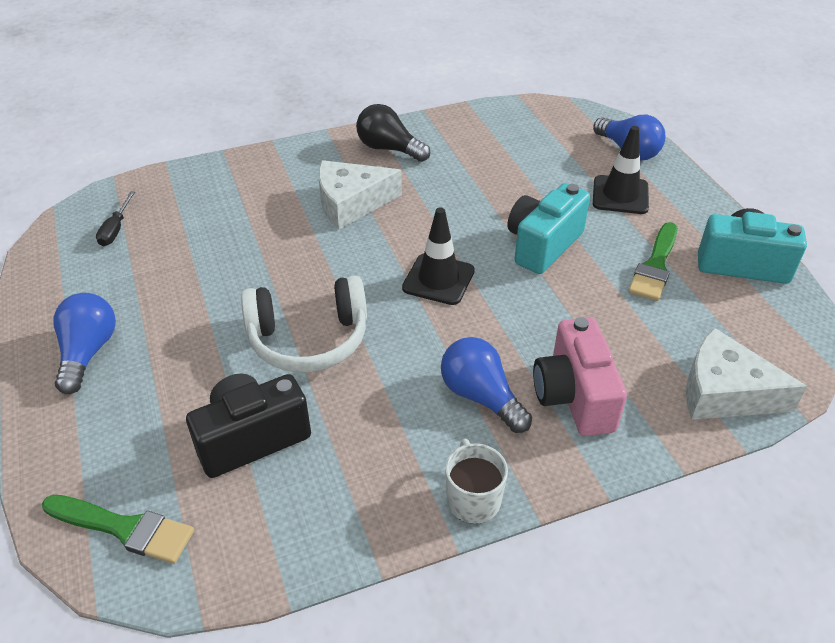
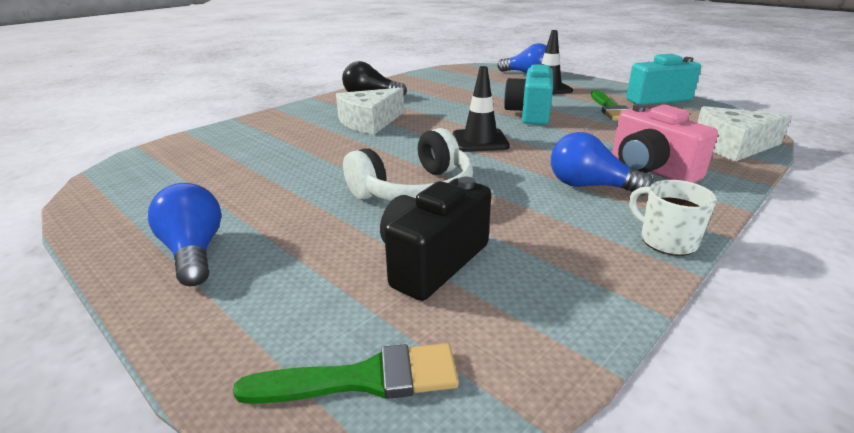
camera: 25 degrees left, 15 degrees down
black screwdriver [96,191,135,246] -> none

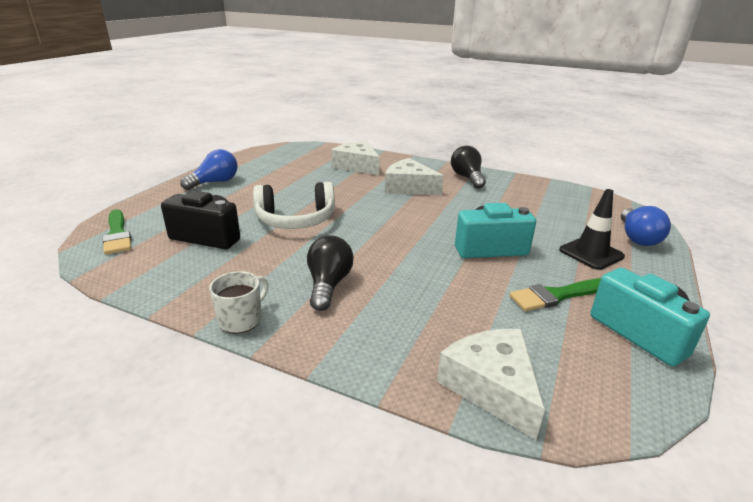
camera: 70 degrees right, 0 degrees up
white headphones [343,128,473,202] -> white headphones turned 45 degrees counterclockwise [253,182,335,229]
black traffic cone [453,66,510,152] -> none
blue light bulb [551,132,654,195] -> black light bulb [307,235,354,311]
pink camera [612,104,718,183] -> none
none -> white cheese [331,140,380,175]

